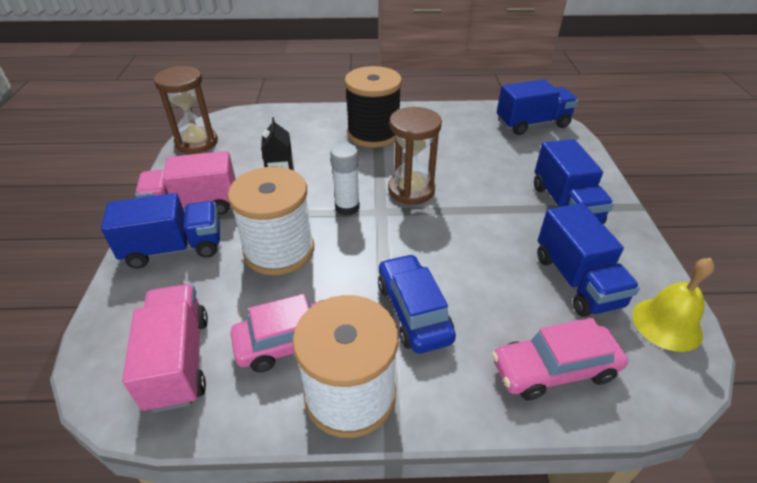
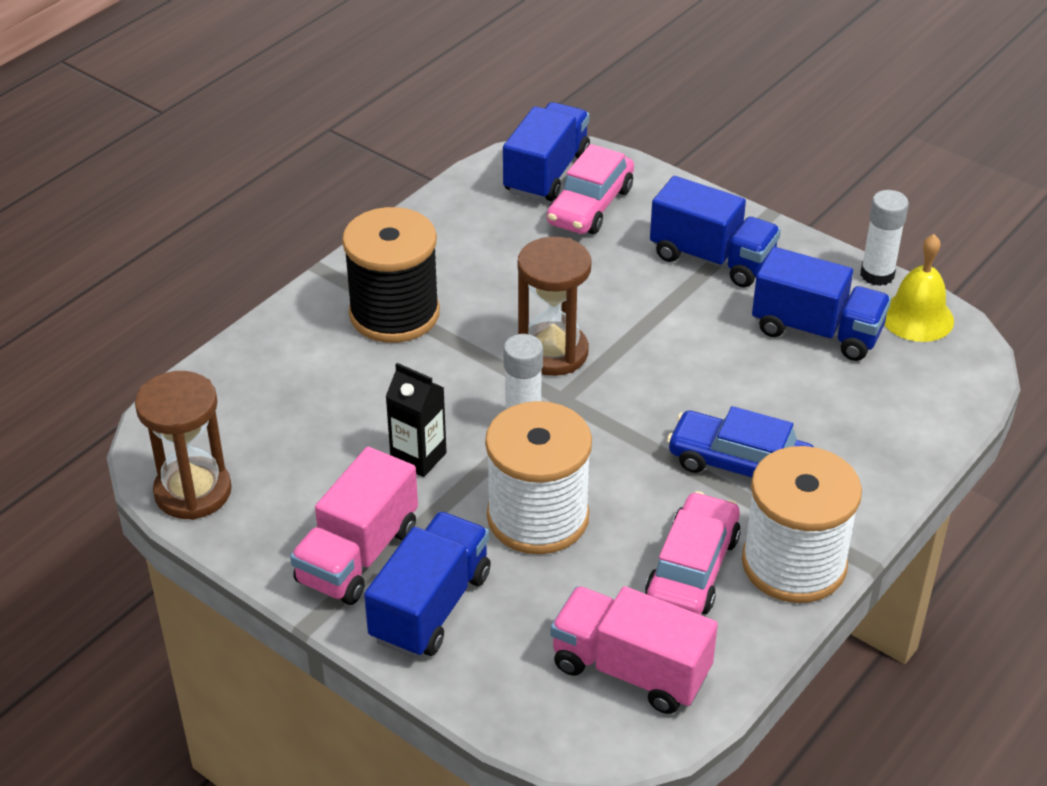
camera: 50 degrees left, 0 degrees up
pink car [492,318,628,401] -> pink car moved to [547,144,634,234]
none -> white glue stick [860,190,909,286]

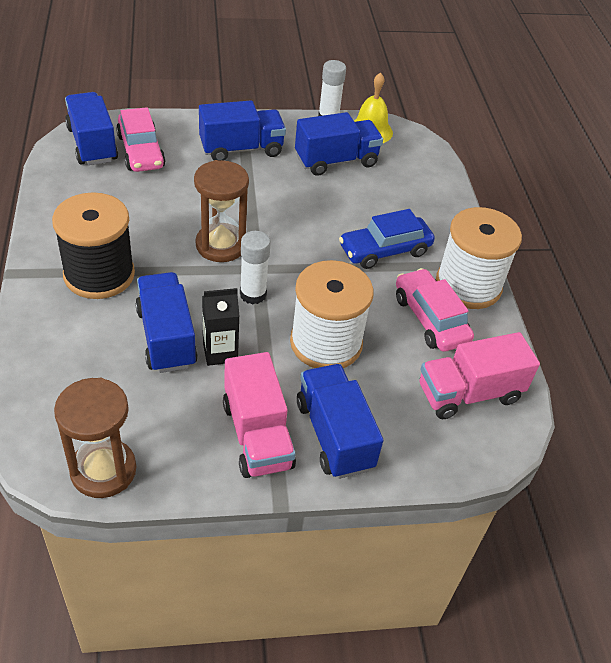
camera: 50 degrees left, 5 degrees up
none -> blue truck [135,272,198,373]

